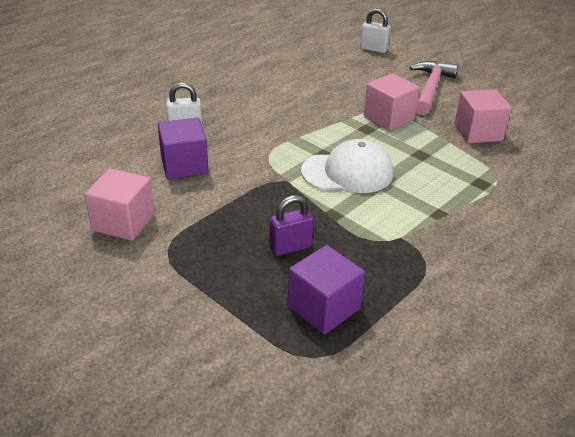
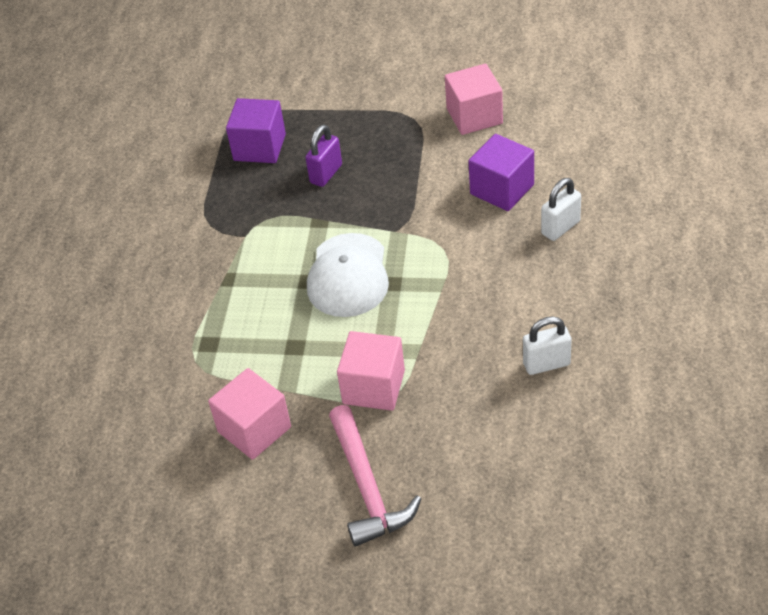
camera: 150 degrees right, 10 degrees up
white cap [301,139,393,193] -> white cap turned 45 degrees counterclockwise [307,233,389,317]
white padlock [360,9,391,53] -> white padlock moved to [523,316,571,375]

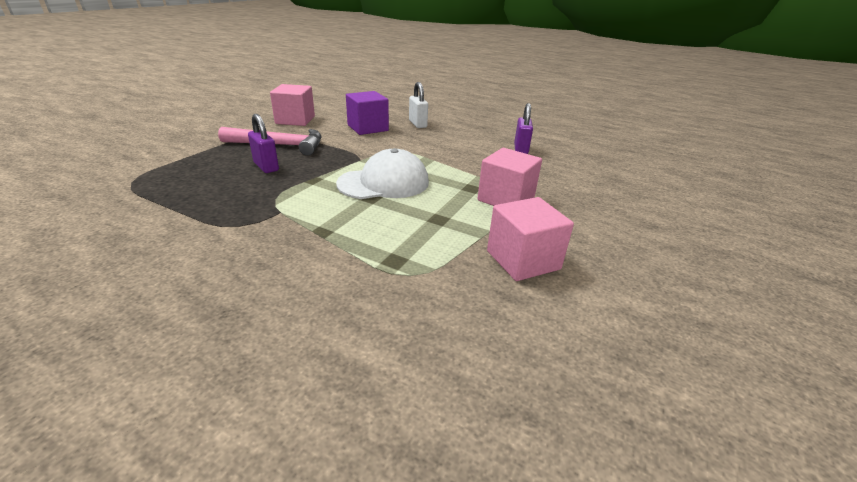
camera: 75 degrees left, 15 degrees down
purple cube [226,98,286,163] -> none
white cap [307,233,389,317] -> white cap turned 45 degrees counterclockwise [336,148,429,199]
pink hammer [329,405,421,547] -> pink hammer moved to [218,127,322,156]
white padlock [523,316,571,375] -> purple padlock [514,103,533,154]

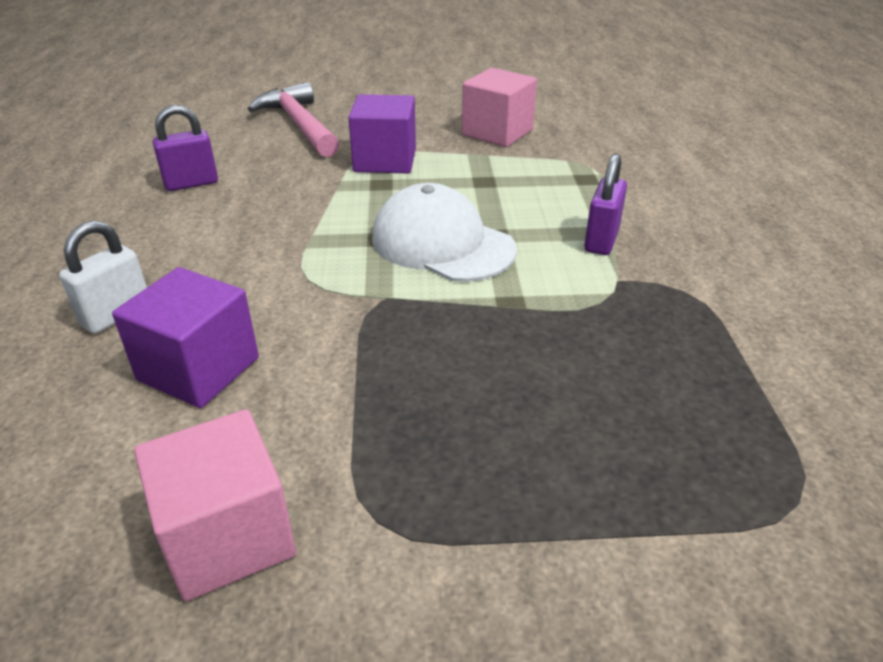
camera: 120 degrees left, 5 degrees up
pink hammer [218,127,322,156] -> pink hammer moved to [248,82,339,157]
purple padlock [248,114,279,173] -> purple padlock moved to [584,154,627,255]
pink cube [477,148,542,206] -> purple cube [349,94,416,174]

